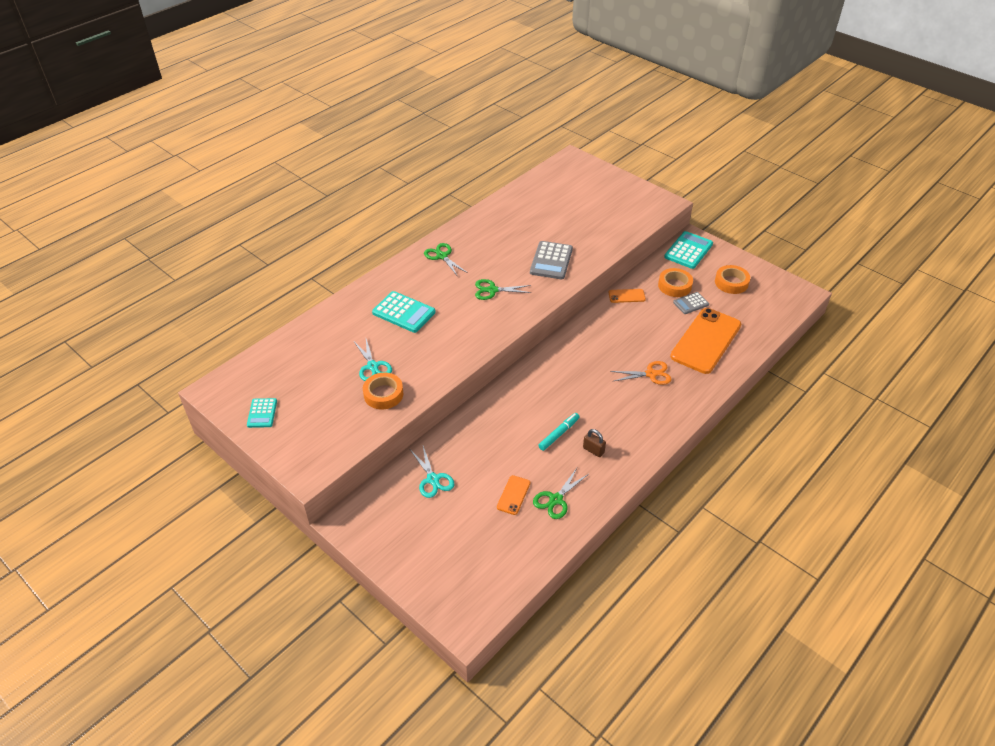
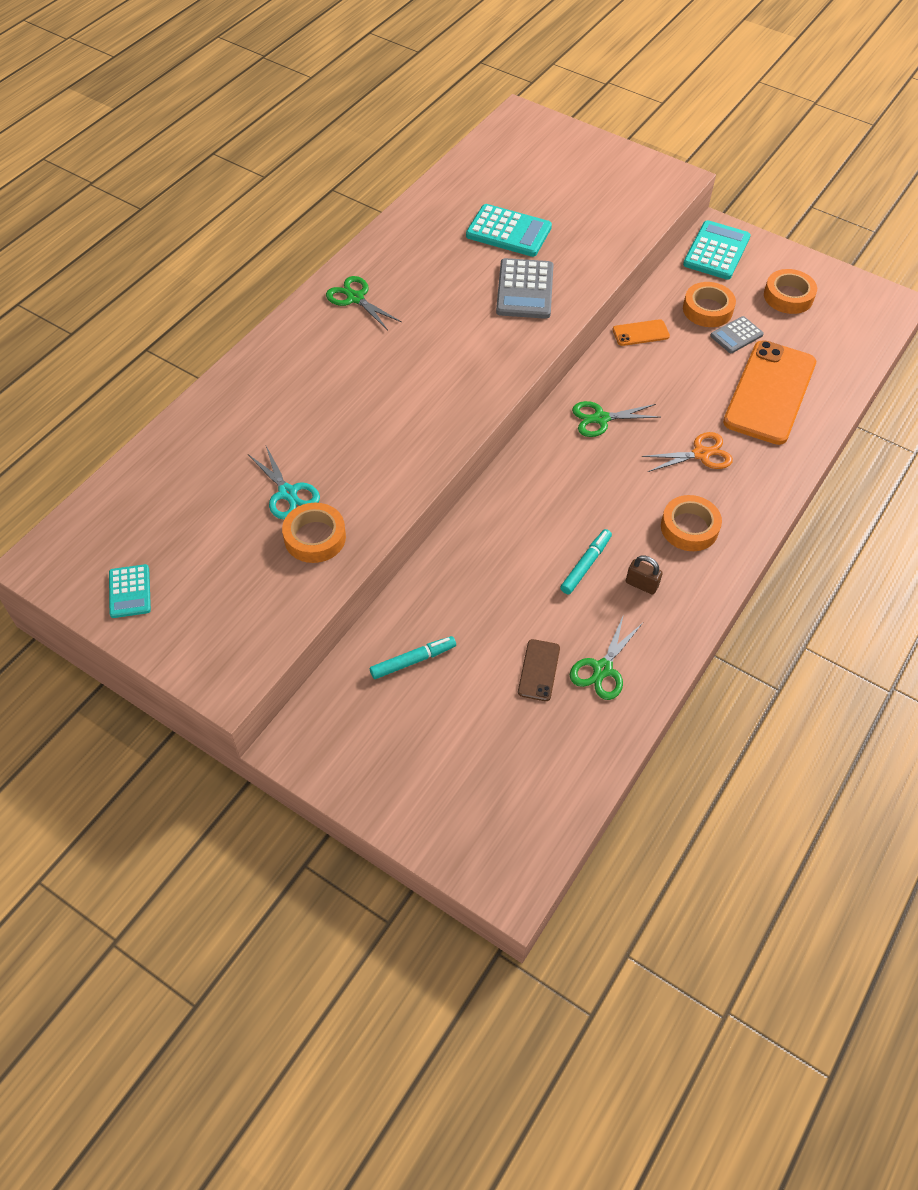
camera: 10 degrees left, 10 degrees up
turquoise calculator [372,291,436,333] -> turquoise calculator moved to [466,204,552,257]
turquoise scissors [410,446,455,498] -> turquoise marker [370,636,456,679]
green scissors [475,279,531,300] -> green scissors moved to [572,401,661,437]
orange phone [497,475,530,515] -> brown phone [518,639,560,701]
none -> orange tape [661,495,722,551]

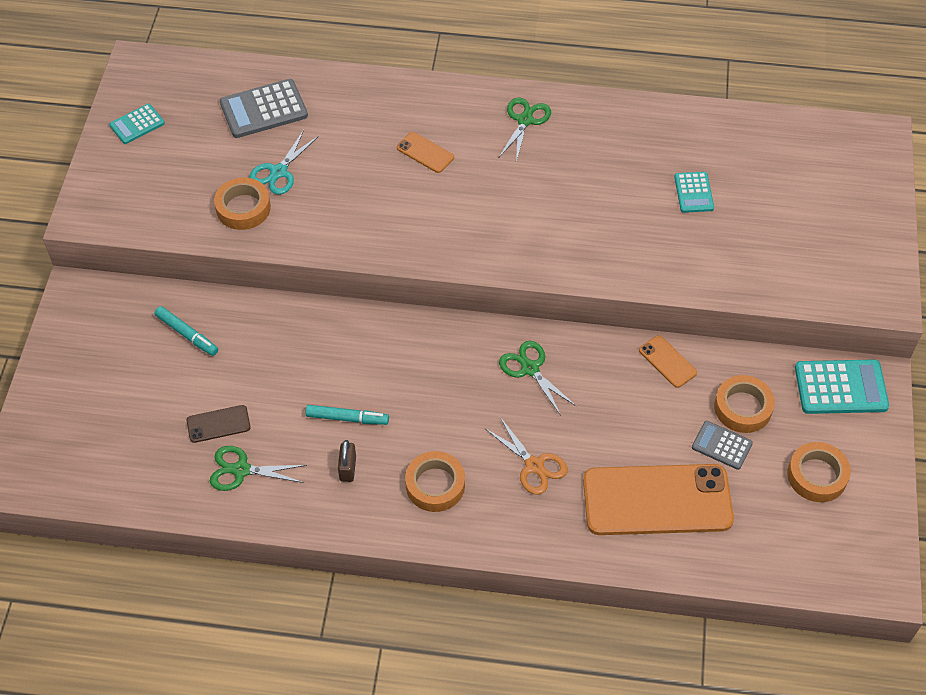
camera: 65 degrees right, 0 degrees up
turquoise calculator [466,204,552,257] -> turquoise calculator [674,172,714,213], size x0.60
grey calculator [496,258,553,319] -> grey calculator moved to [220,79,308,138]
none -> orange phone [397,132,454,173]

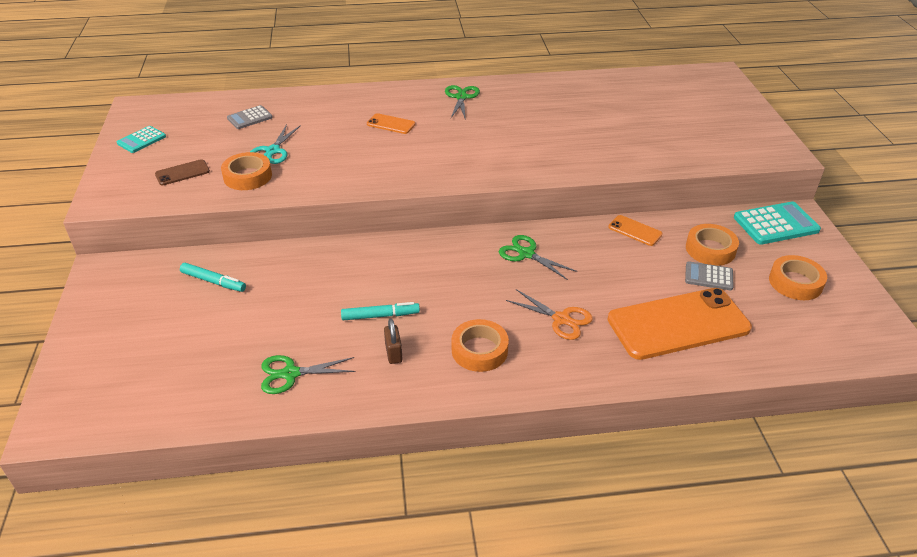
camera: 15 degrees left, 15 degrees down
brown phone [187,405,251,443] -> brown phone moved to [155,159,210,185]
grey calculator [220,79,308,138] -> grey calculator [227,105,273,129], size x0.60
turquoise calculator [674,172,714,213] -> none

